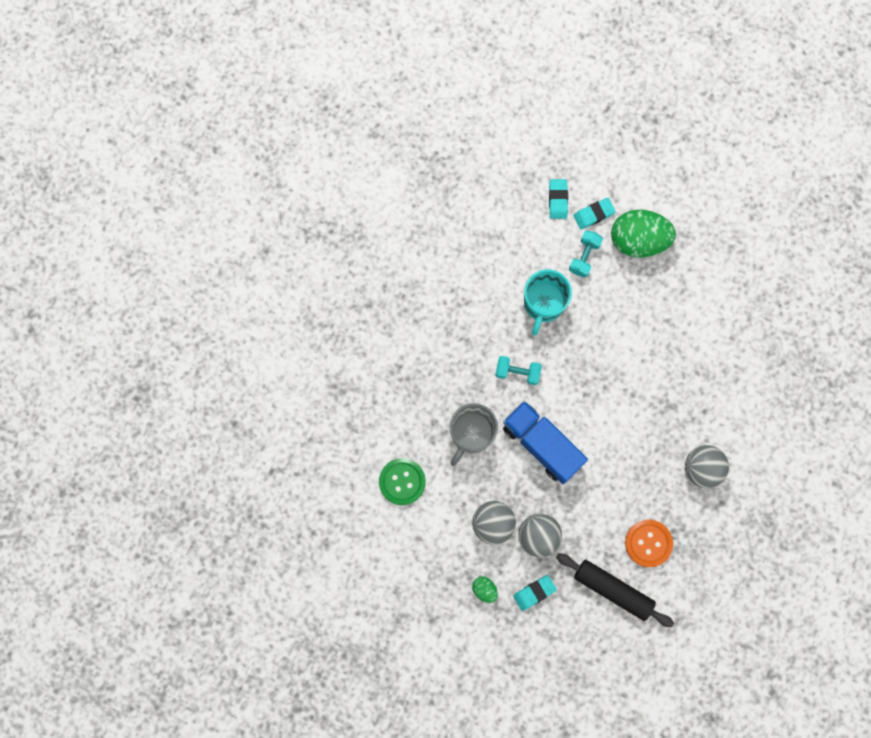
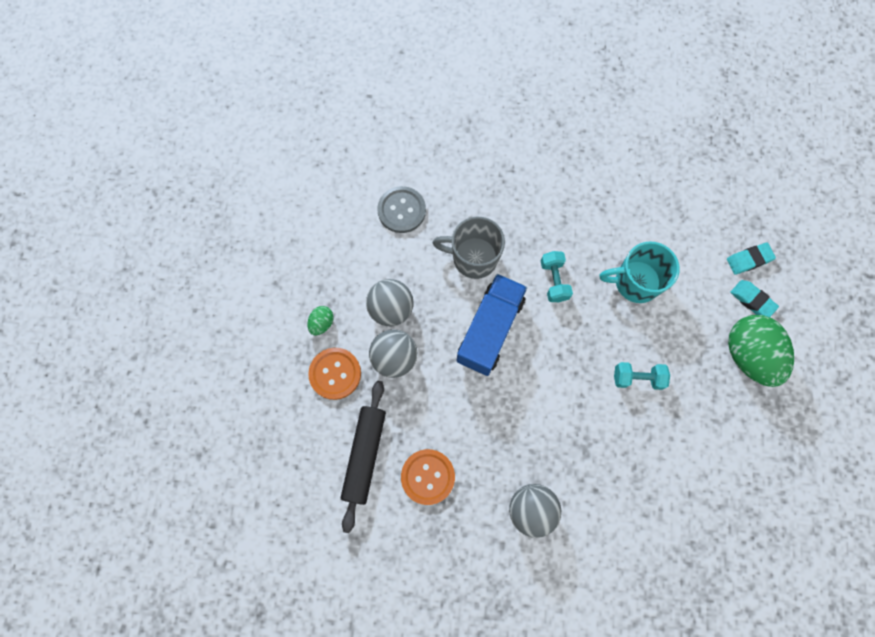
camera: 70 degrees right, 5 degrees down
green button [379,458,426,505] -> grey button [377,186,426,233]
turquoise eraser [513,575,557,611] -> orange button [308,348,361,400]
turquoise dumbbell [569,230,603,277] -> turquoise dumbbell moved to [614,362,670,390]

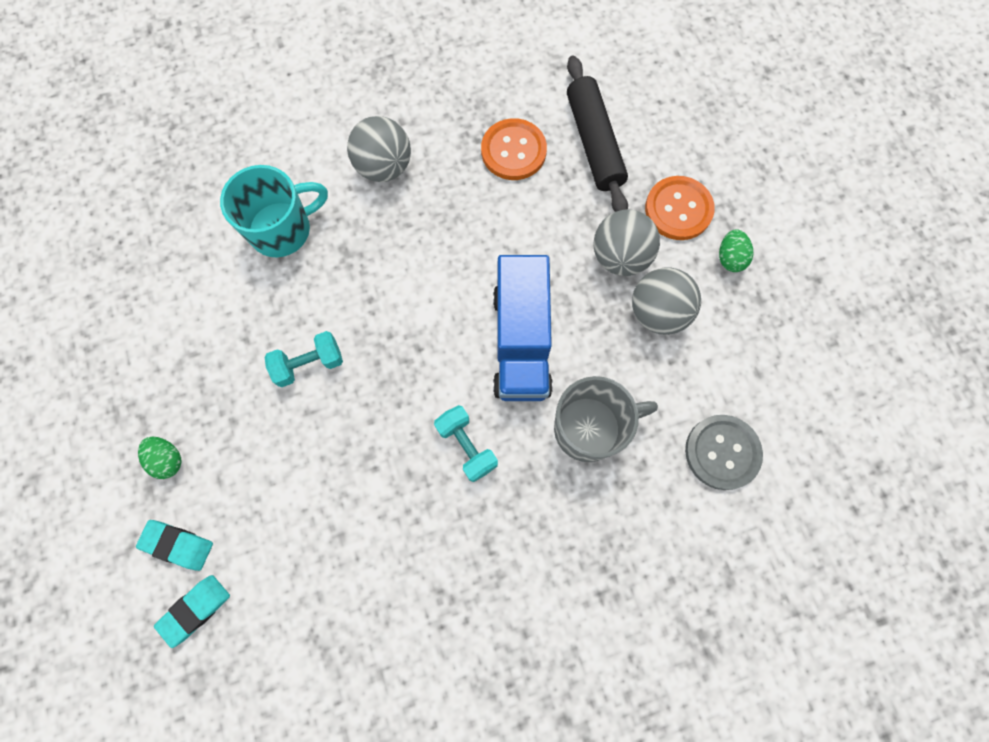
camera: 155 degrees right, 0 degrees up
turquoise mug [600,241,680,303] -> turquoise mug moved to [220,165,328,258]
green egg [728,315,794,387] -> green egg [138,436,182,479], size x0.44

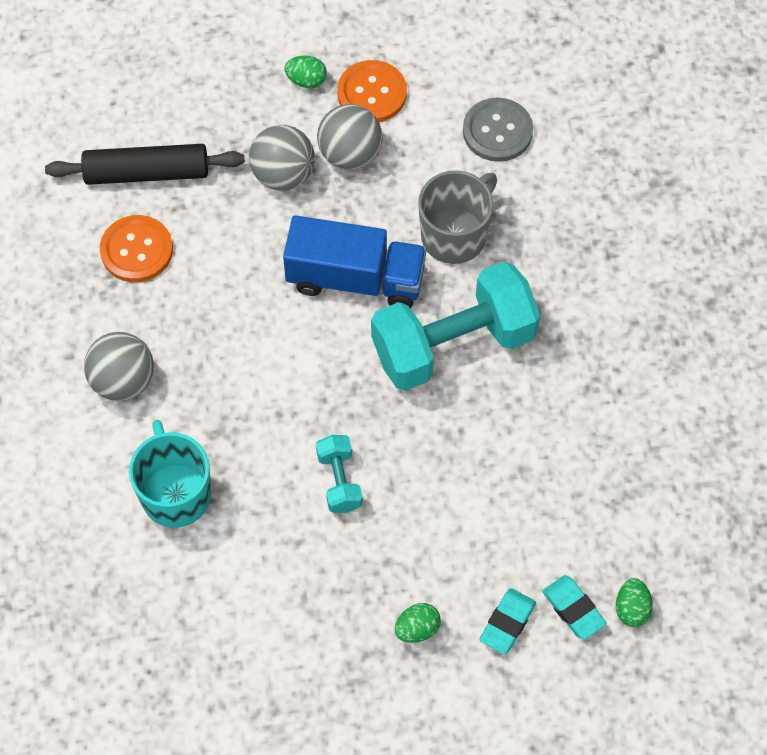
camera: 80 degrees left, 10 degrees down
turquoise dumbbell [434,405,498,482] -> turquoise dumbbell [371,262,540,391], size x2.21
grey mug [554,376,658,462] -> grey mug turned 45 degrees clockwise [418,170,497,264]
orange button [645,176,715,240] -> orange button moved to [337,60,407,122]
none -> green egg [616,578,653,627]

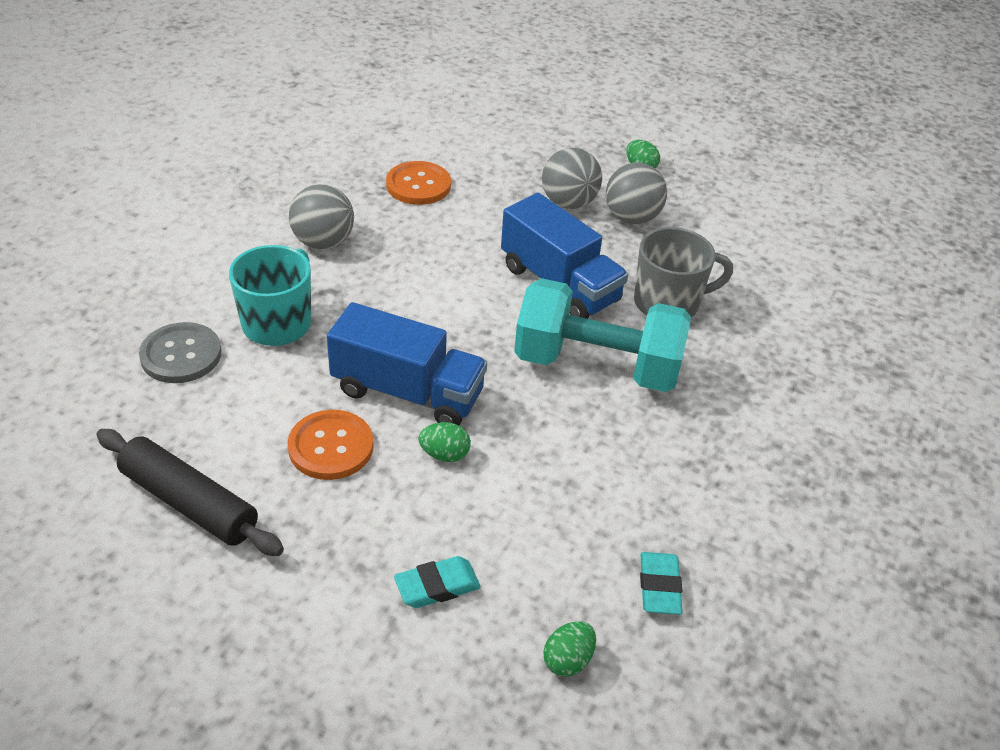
camera: 35 degrees right, 20 degrees down
black rolling pin [45,144,245,185] -> black rolling pin moved to [96,429,284,556]
turquoise dumbbell [316,435,363,513] -> blue truck [327,302,487,425]
orange button [337,60,407,122] -> orange button moved to [287,410,374,480]
green egg [395,603,441,643] -> green egg moved to [419,422,471,462]
grey button [463,97,533,162] -> grey button moved to [139,322,221,383]
turquoise eraser [542,575,607,640] -> turquoise eraser moved to [640,552,683,615]

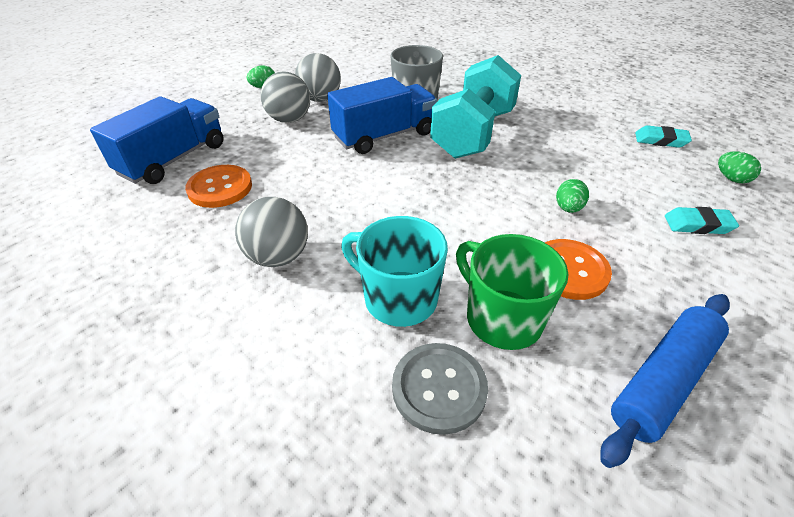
camera: 75 degrees left, 0 degrees up
black rolling pin [96,429,284,556] -> blue rolling pin [600,294,730,468]
blue truck [327,302,487,425] -> blue truck moved to [90,96,224,184]
turquoise eraser [394,556,481,608] -> turquoise eraser turned 75 degrees counterclockwise [665,207,739,234]
none -> green mug [456,234,568,350]

